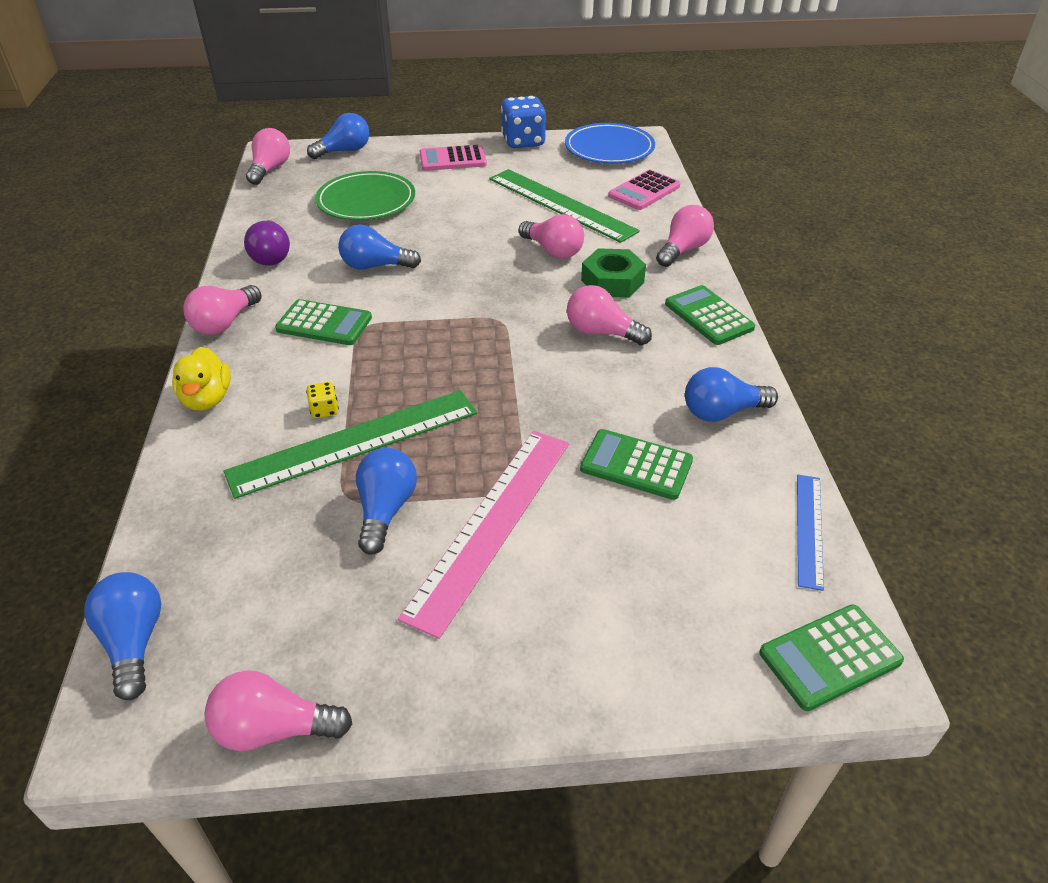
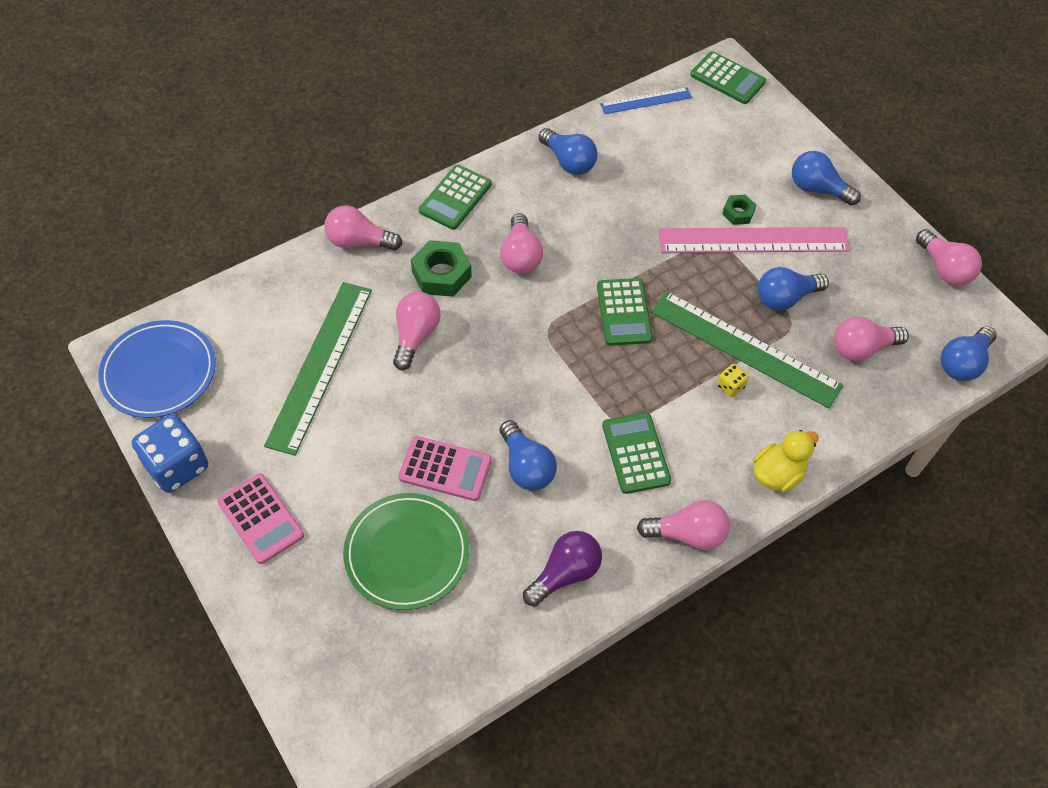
camera: 120 degrees left, 15 degrees up
pink light bulb [246,128,290,185] -> pink light bulb moved to [834,316,909,361]
blue light bulb [307,113,369,159] -> blue light bulb moved to [792,151,861,206]
green calculator [580,429,693,500] -> green calculator moved to [597,278,653,346]
pink calculator [608,170,680,210] -> pink calculator moved to [398,436,492,501]
none -> green nut [722,195,756,225]

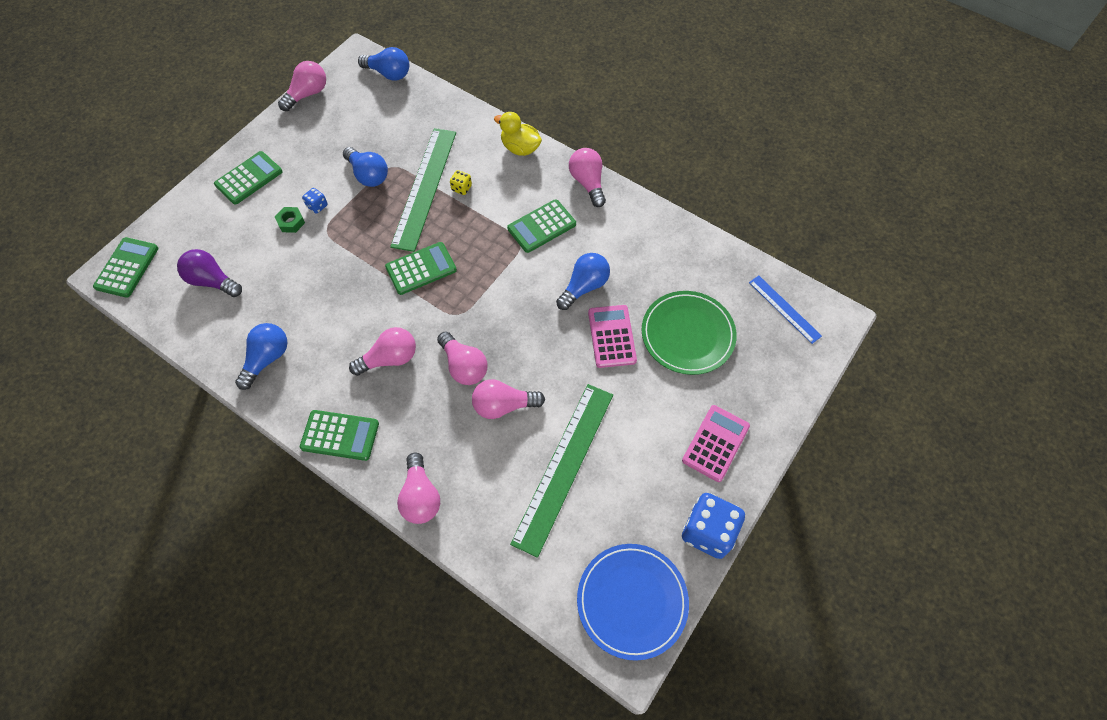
camera: 110 degrees left, 5 degrees up
green ruler [264,282,372,456] -> green ruler turned 60 degrees counterclockwise [510,384,613,558]
green nut [411,240,472,297] -> none
purple light bulb [523,531,602,606] -> purple light bulb moved to [177,249,242,297]
blue ruler [600,88,692,114] -> blue ruler moved to [749,275,822,344]
pink ruler [659,227,850,253] -> blue dice [302,188,328,214]
blue light bulb [792,151,861,206] -> green calculator [214,151,282,205]
pink light bulb [834,316,909,361] -> pink light bulb moved to [437,332,488,385]

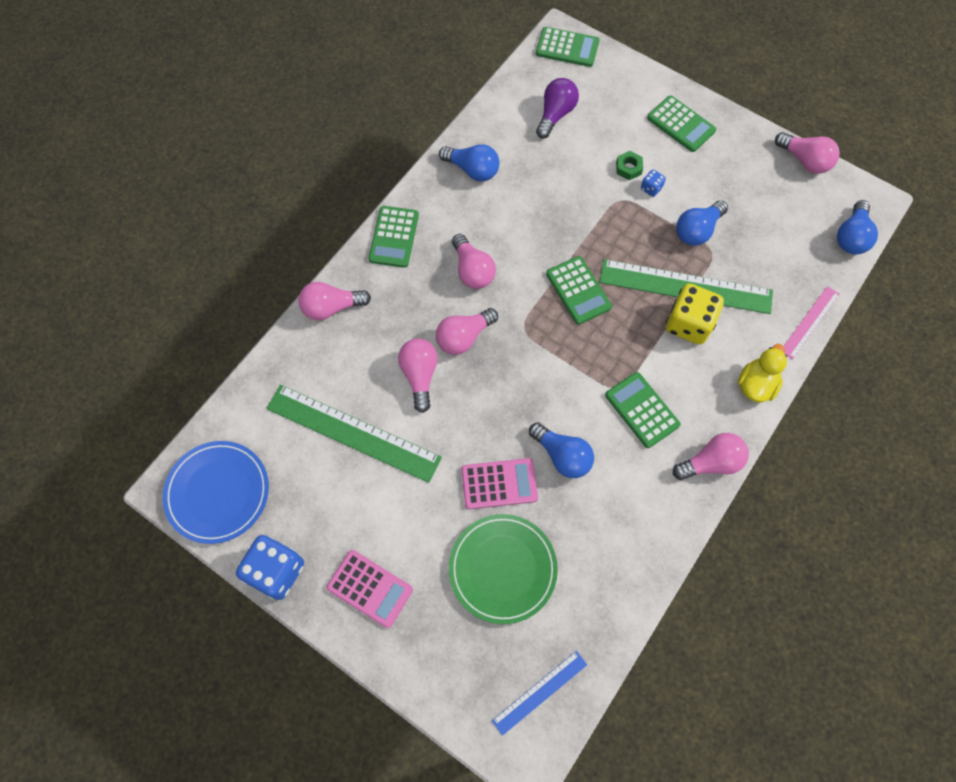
camera: 90 degrees right, 5 degrees up
yellow dice [450,170,472,195] -> yellow dice [666,283,724,345], size x2.21
none -> pink ruler [784,286,840,360]

